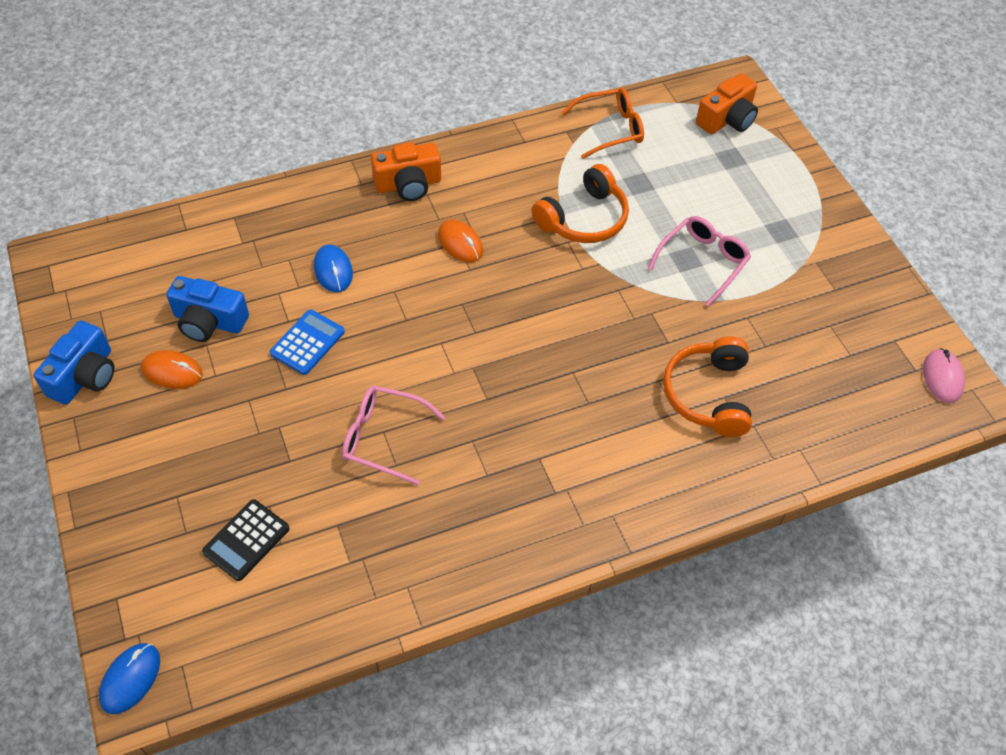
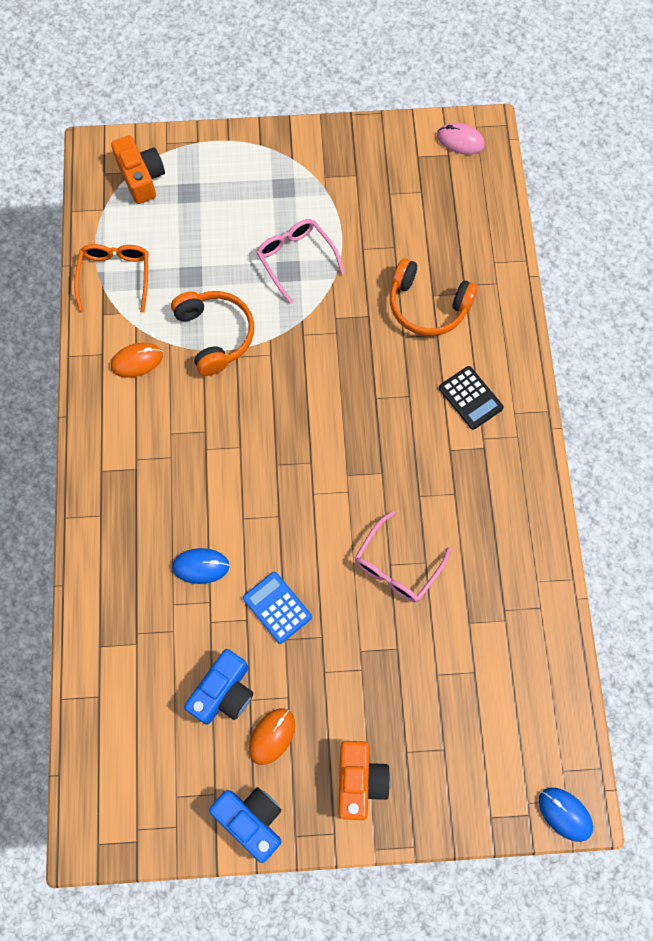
camera: 70 degrees left, 15 degrees up
black calculator [202,499,290,581] -> black calculator moved to [439,366,504,430]
orange camera [371,143,441,201] -> orange camera moved to [338,741,390,820]
orange mouse [438,220,483,262] -> orange mouse moved to [111,343,163,378]

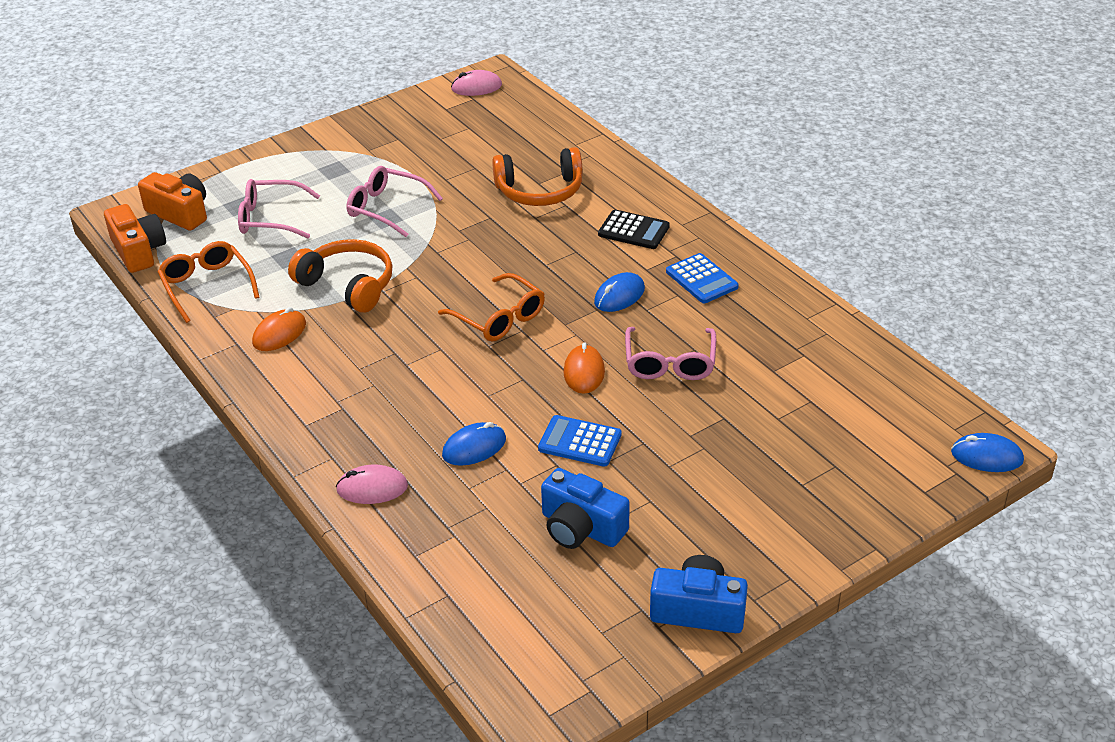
camera: 30 degrees left, 30 degrees down
blue camera [184,649,253,725] -> blue camera turned 120 degrees clockwise [541,468,630,549]
orange mouse [249,708,295,765] -> orange mouse moved to [564,342,605,394]
orange camera [338,741,390,820] -> orange camera moved to [104,204,166,273]
none -> pink glasses [238,179,320,238]
none -> pink mouse [336,465,408,504]
none -> orange glasses [438,273,545,341]
none -> blue mouse [594,272,645,312]
none -> blue calculator [666,253,739,303]

